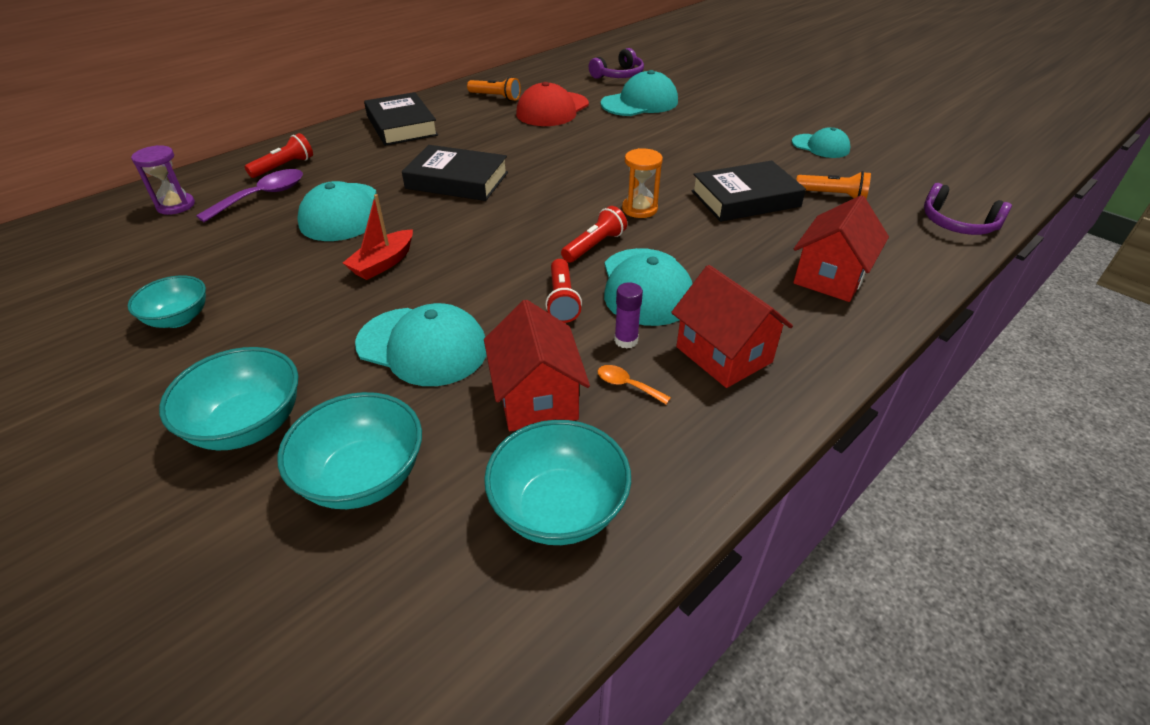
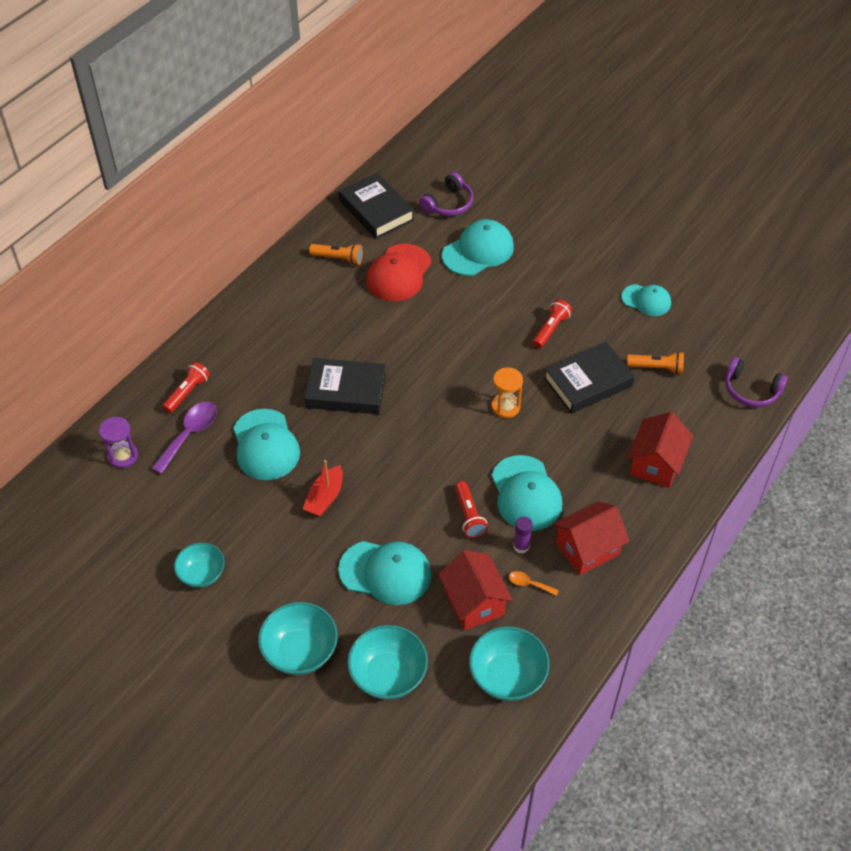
camera: 10 degrees left, 10 degrees up
black book [364,92,438,146] -> black book moved to [339,173,414,239]
red flashlight [561,206,627,263] -> red flashlight moved to [533,299,572,348]
red house [671,265,793,388] -> red house turned 75 degrees counterclockwise [553,501,630,575]

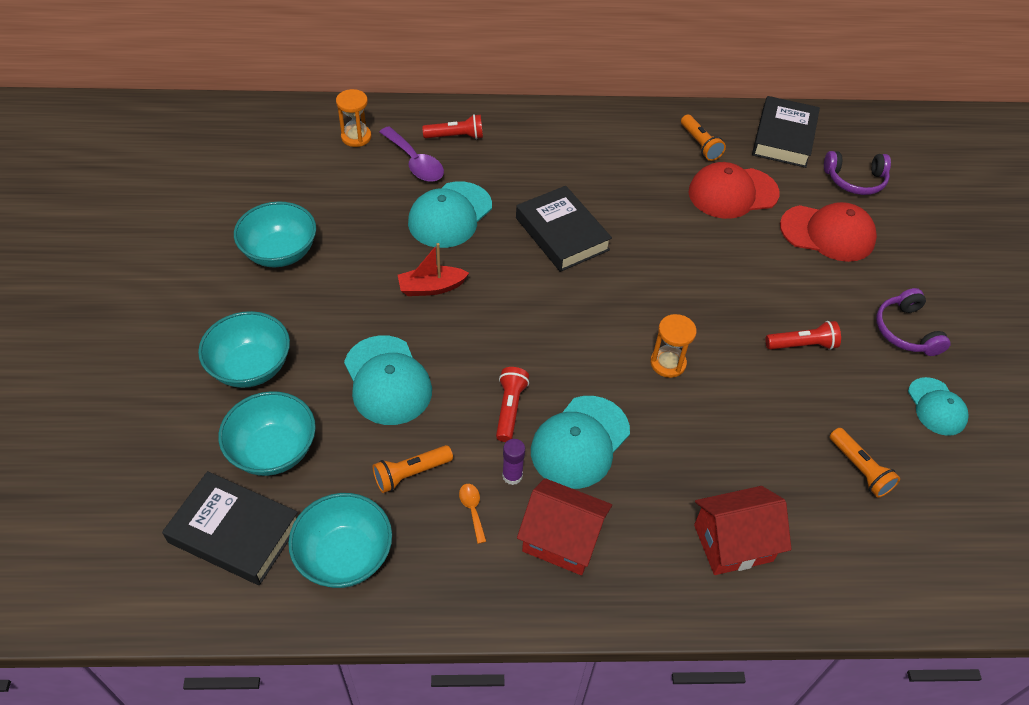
camera: 50 degrees right, 0 degrees up
purple hourglass [99,417,138,468] -> orange hourglass [336,89,371,147]
purple spoon [151,401,217,474] -> purple spoon turned 60 degrees clockwise [379,127,444,182]
turquoise bowl [174,542,225,588] -> turquoise bowl [234,202,316,267], size x1.50
red house [438,550,513,630] -> orange flashlight [373,445,453,493]
turquoise cap [442,219,514,276] -> red cap [780,202,877,262]
red flashlight [455,481,488,538] -> red flashlight turned 150 degrees clockwise [496,367,529,442]
black book [544,342,635,414] -> black book moved to [162,471,298,585]
purple headphones [726,357,788,407] -> purple headphones moved to [876,288,950,356]

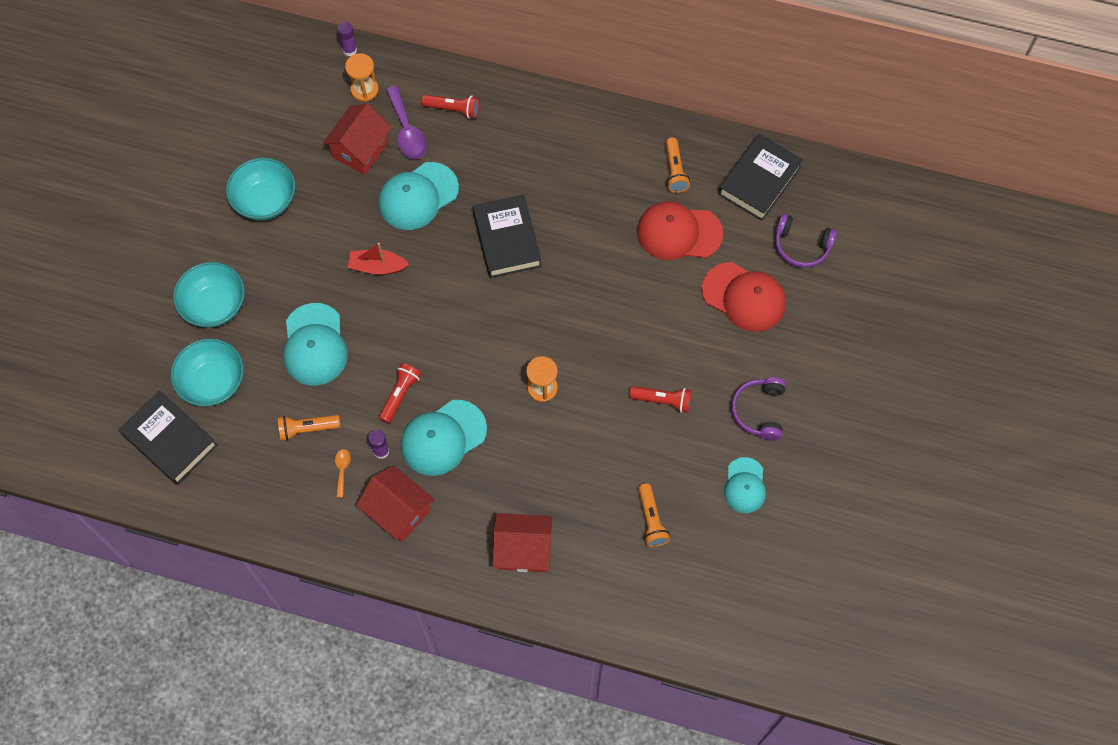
camera: 20 degrees right, 15 degrees up
turquoise bowl [288,493,392,588] -> none
none -> red house [323,104,392,175]
none -> purple glue stick [338,22,357,56]

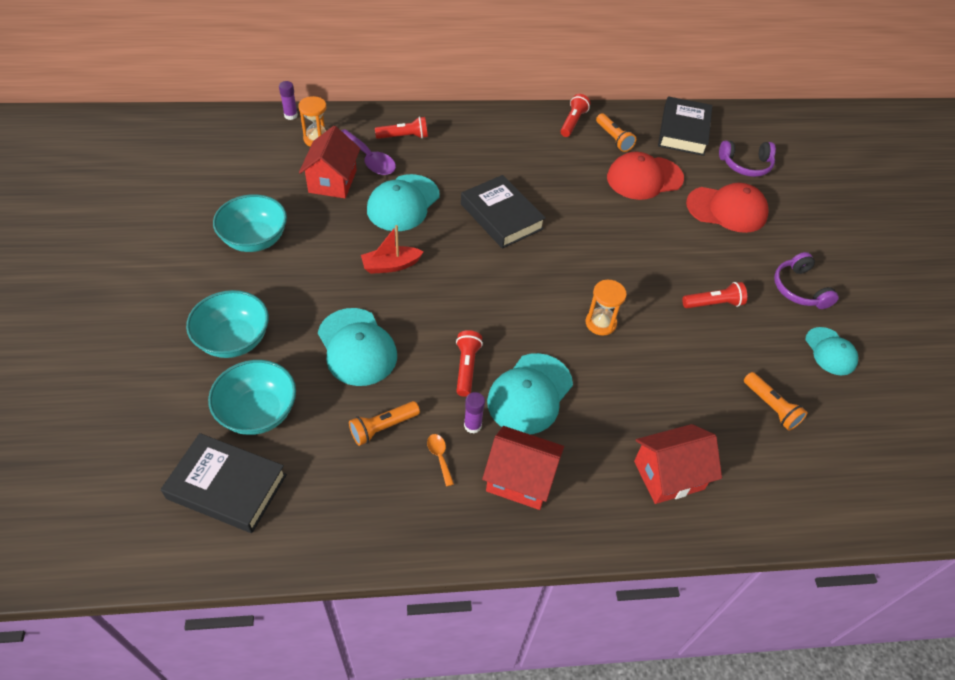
camera: 25 degrees left, 15 degrees down
none -> red flashlight [560,94,590,137]

